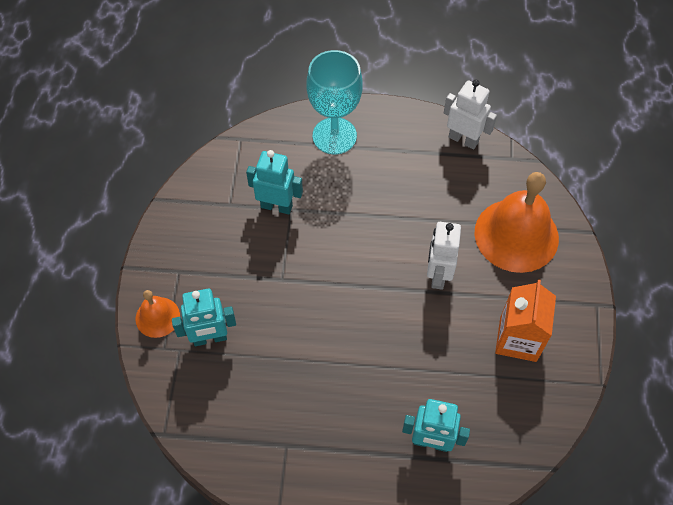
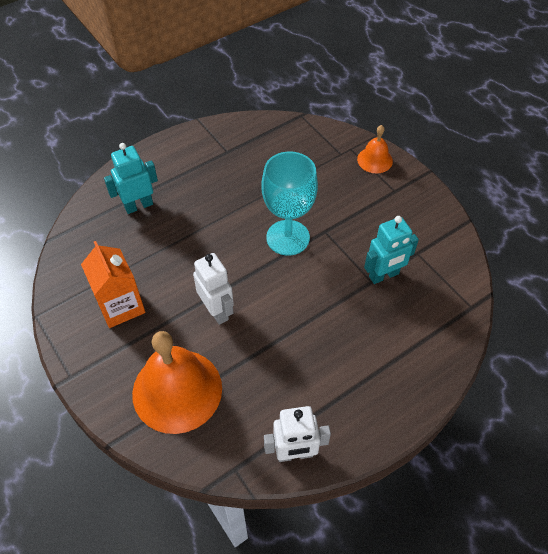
camera: 140 degrees right, 5 degrees down
turquoise robot [172,289,236,346] -> none
turquoise goblet [306,50,363,154] -> turquoise goblet moved to [262,152,318,256]

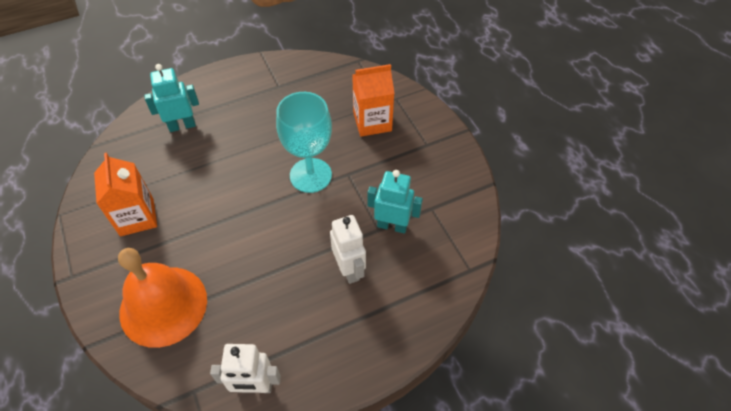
camera: 10 degrees right, 0 degrees up
white robot [193,253,234,325] -> white robot moved to [330,215,366,284]
orange bell [357,125,393,173] -> none
turquoise robot [364,216,419,284] -> turquoise robot turned 150 degrees counterclockwise [368,170,423,234]
none -> orange carton [352,64,395,137]

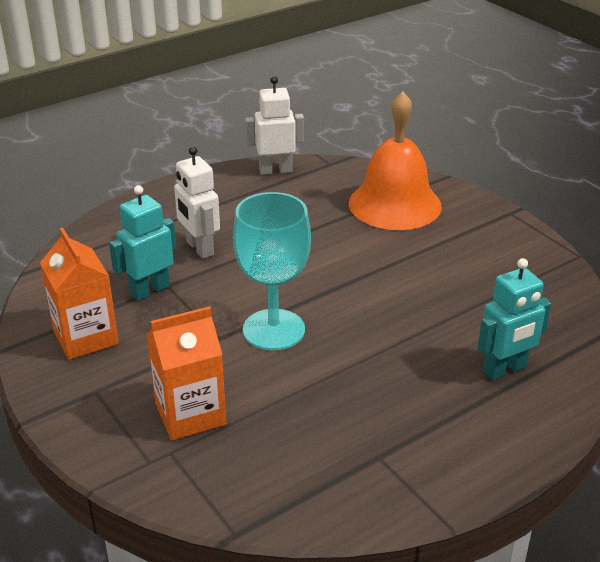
camera: 170 degrees right, 20 degrees down
orange carton [94,153,157,236] -> orange carton moved to [40,228,119,360]
turquoise robot [368,170,423,234] -> turquoise robot turned 135 degrees clockwise [109,185,176,301]

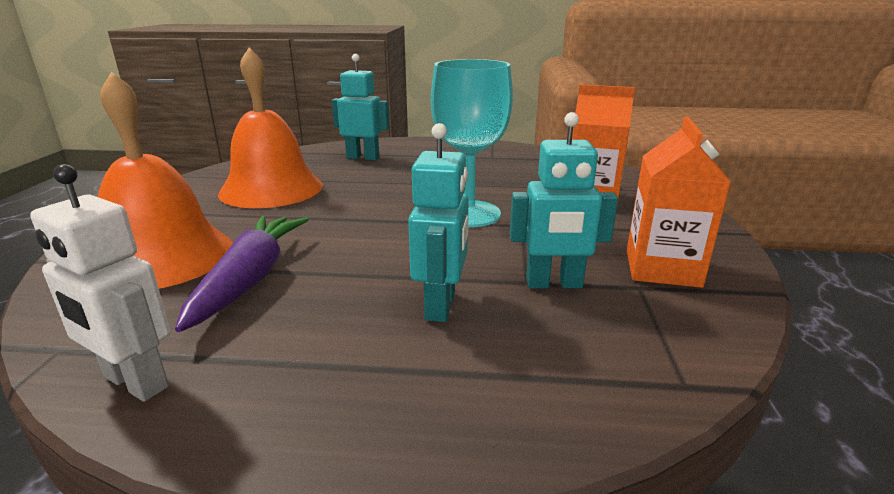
camera: 140 degrees left, 10 degrees down
white robot [174,146,220,259] -> turquoise robot [408,123,469,322]
none -> purple carrot [175,216,309,332]
none -> orange bell [218,47,323,208]

